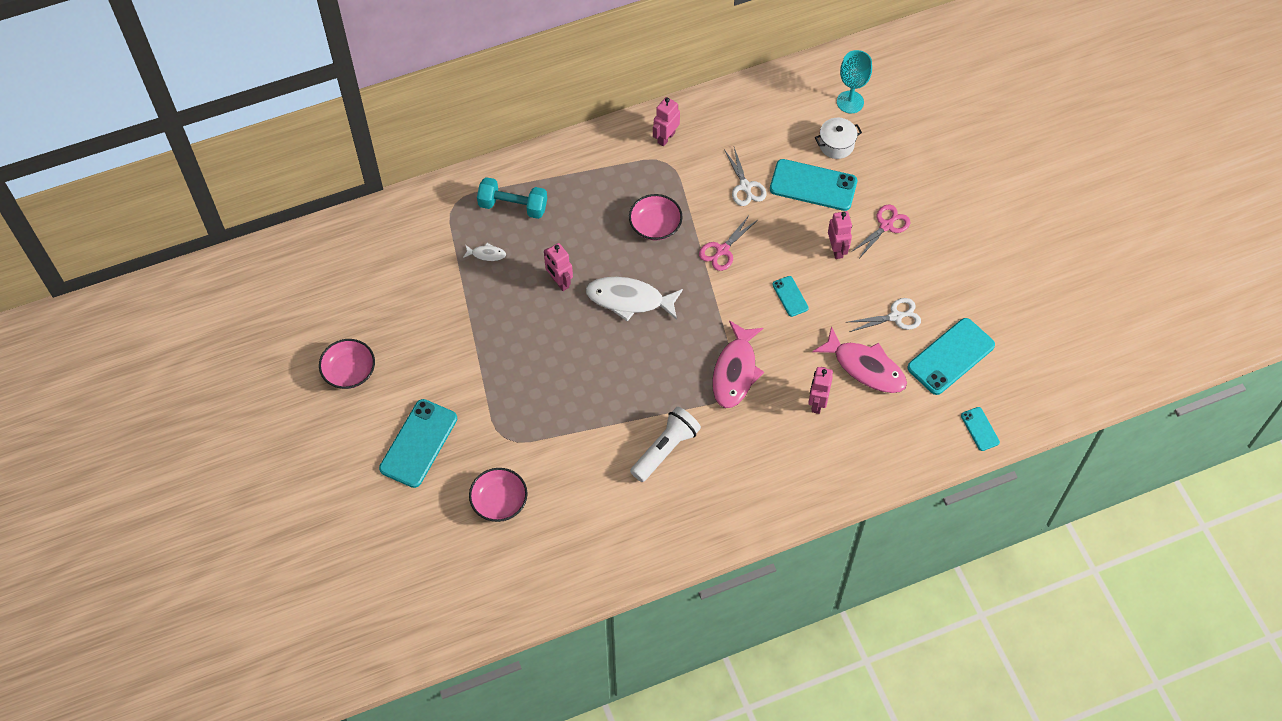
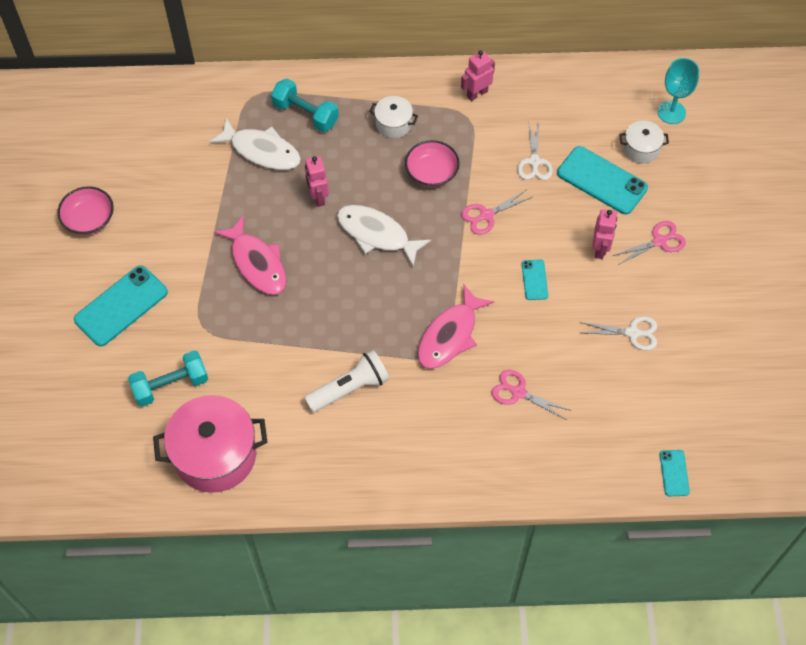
camera: 20 degrees right, 0 degrees up
white fish [463,243,506,261] -> white fish [209,118,301,170], size x2.21
pink bowl [469,468,528,522] -> turquoise dumbbell [128,350,208,407]
pink robot [808,367,833,414] -> pink scissors [491,370,571,420]
pink fish [812,326,907,393] -> pink fish moved to [214,215,287,295]
turquoise phone [907,318,995,395] -> none
none -> pink pot [153,395,267,493]
none -> white pot [369,96,418,138]

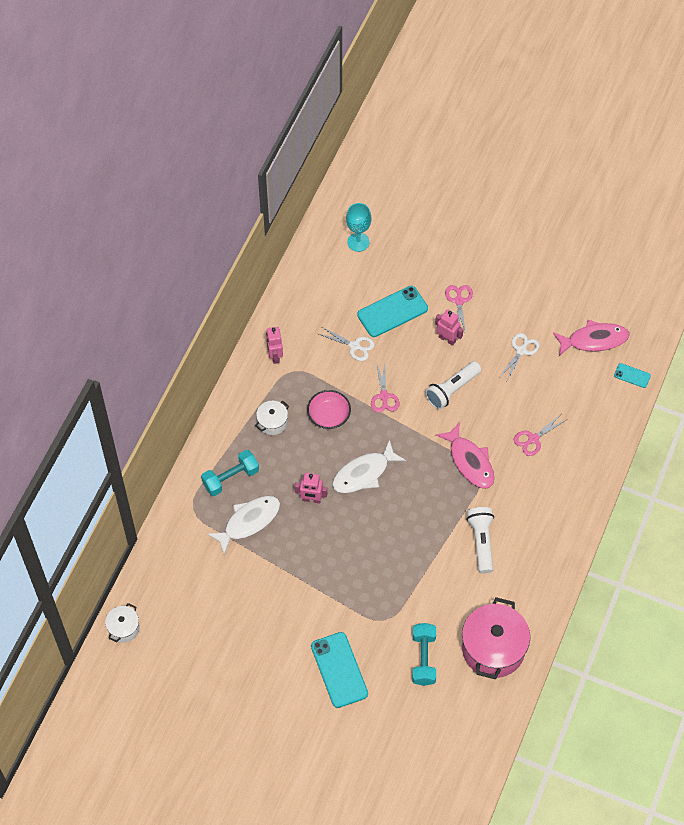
camera: 65 degrees left, 0 degrees up
pink bowl [58,186,114,235] -> none
pink fish [214,215,287,295] -> pink fish moved to [553,320,629,356]
turquoise phone [522,260,548,300] -> white flashlight [425,361,481,410]
white pot [619,121,669,163] -> white pot moved to [105,603,140,642]

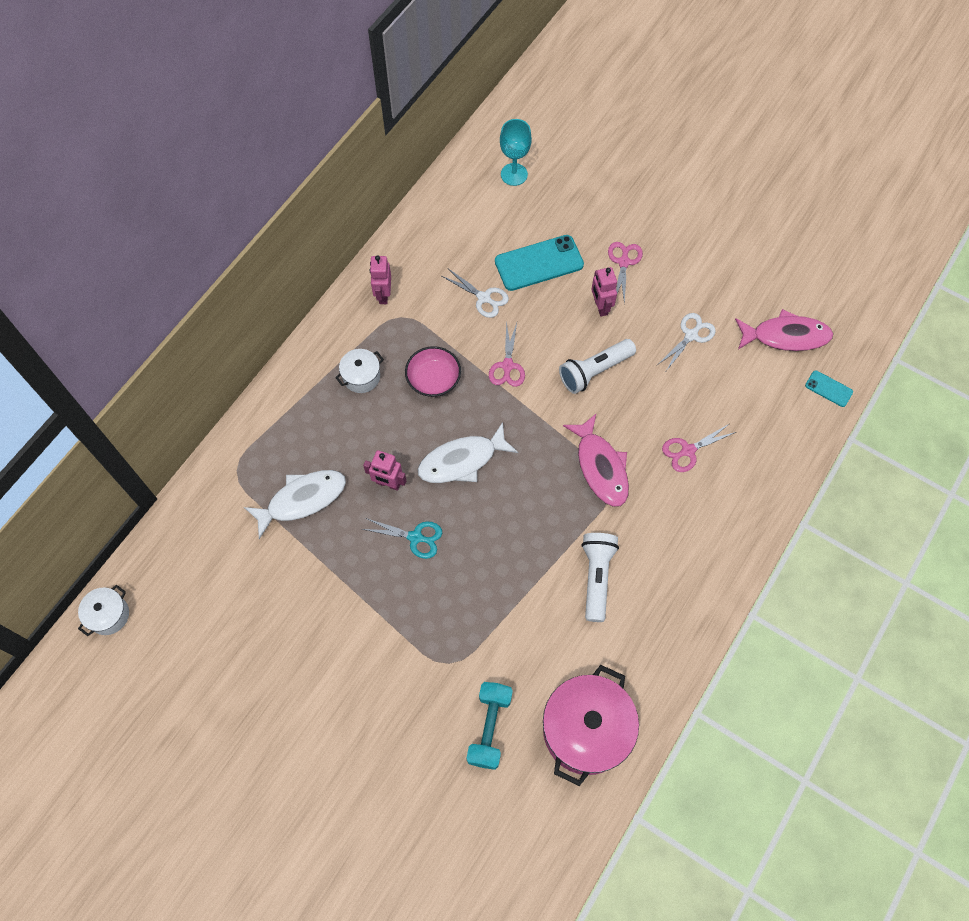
camera: 10 degrees right, 5 degrees up
turquoise dumbbell [201,450,259,496] -> none
turquoise phone [311,632,368,708] -> none
pink robot [435,309,464,346] -> pink robot turned 150 degrees counterclockwise [591,267,617,317]
none -> turquoise scissors [362,518,442,559]

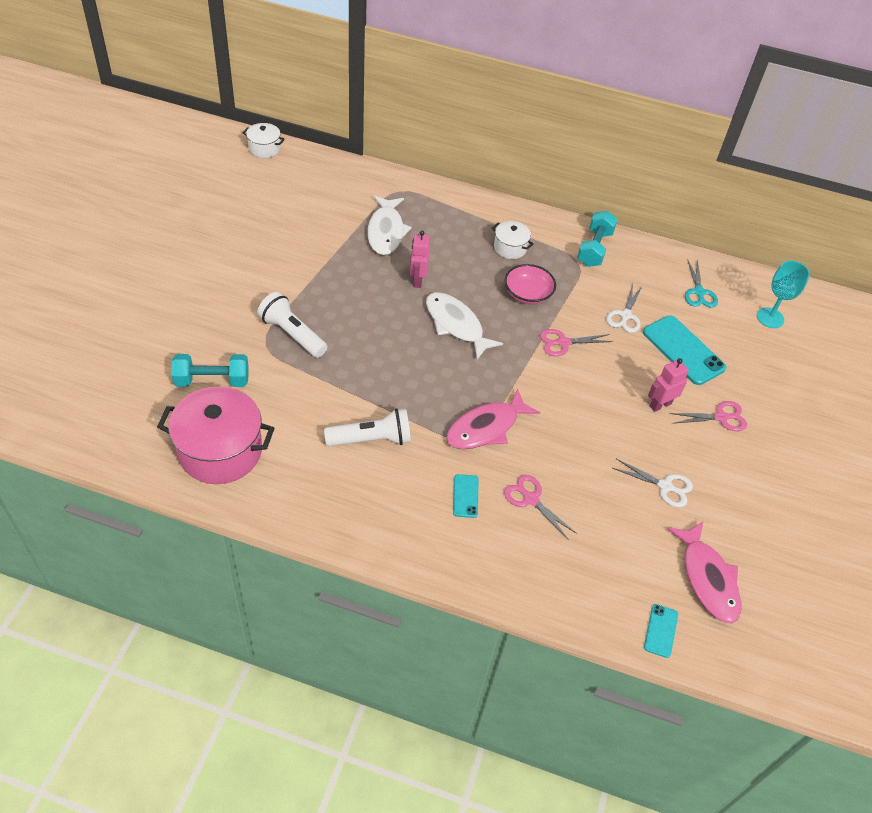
camera: 70 degrees right, 15 degrees down
white fish [244,470,346,539] -> white fish turned 45 degrees clockwise [367,195,412,255]
turquoise scissors [362,518,442,559] -> turquoise scissors moved to [685,259,718,308]
pink robot [369,255,391,304] -> turquoise dumbbell [577,211,618,267]
white flashlight [559,339,636,394] -> white flashlight moved to [257,292,327,358]
none -> turquoise phone [453,474,479,518]

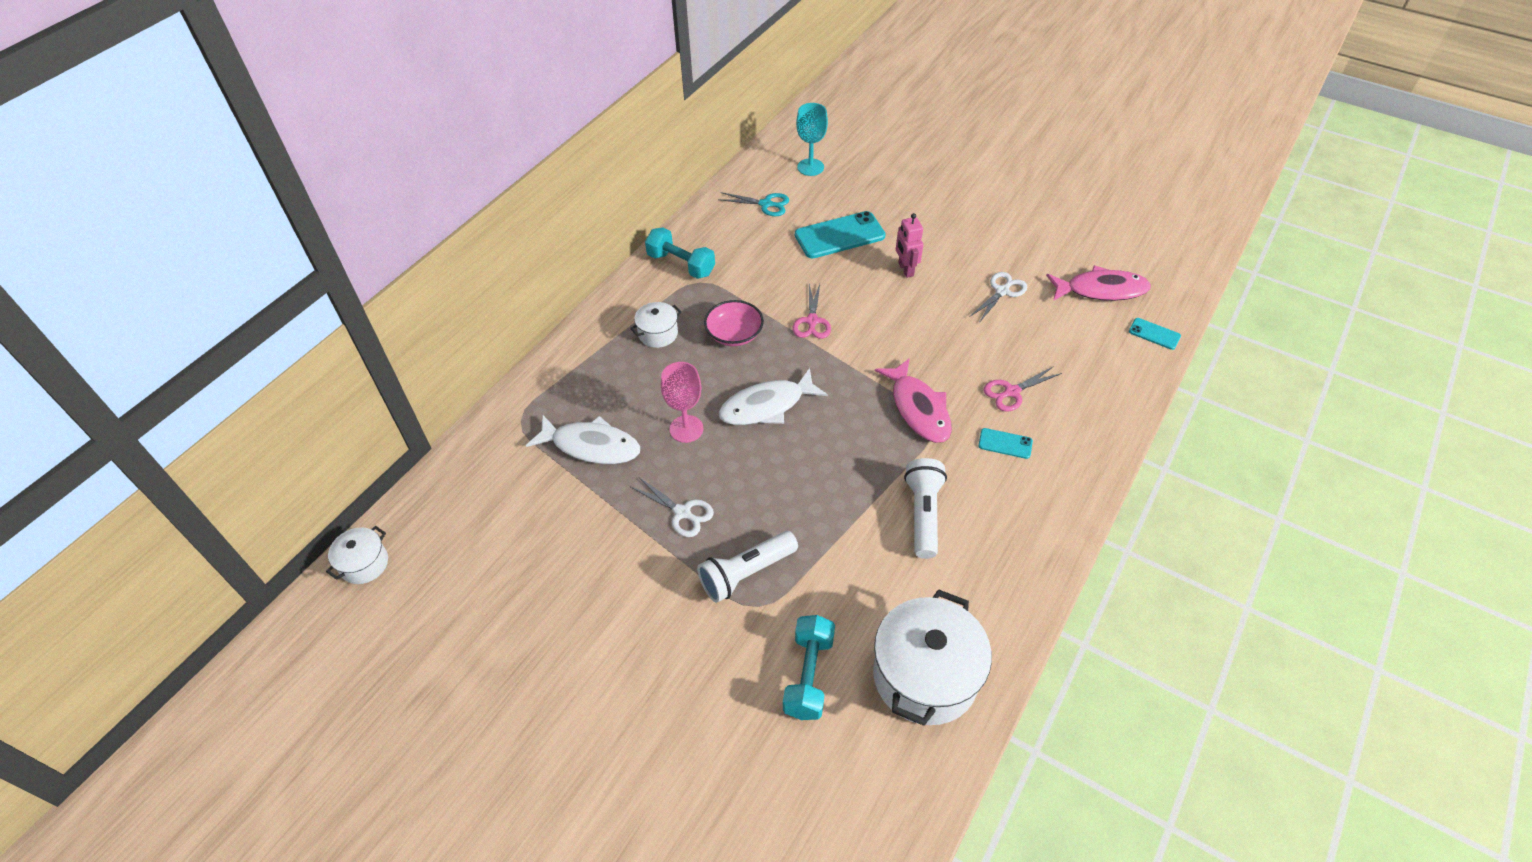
camera: 70 degrees left, 0 degrees up
pink pot [157,387,274,484] -> white pot [873,589,992,726]
pink robot [410,231,430,288] -> pink goblet [661,362,703,443]
white scissors [606,284,643,333] -> white scissors moved to [631,478,714,537]
pink scissors [670,401,747,431] -> none

